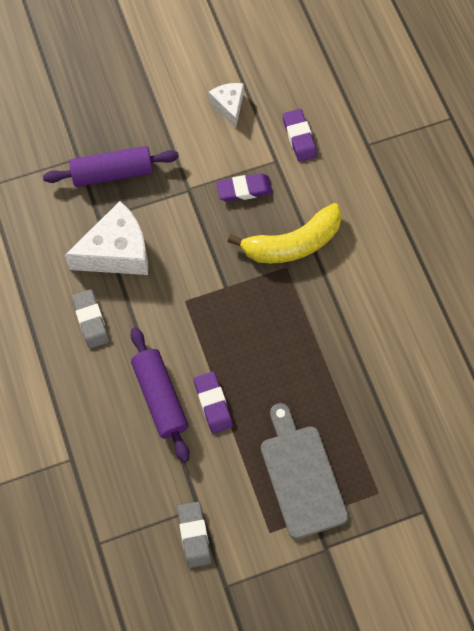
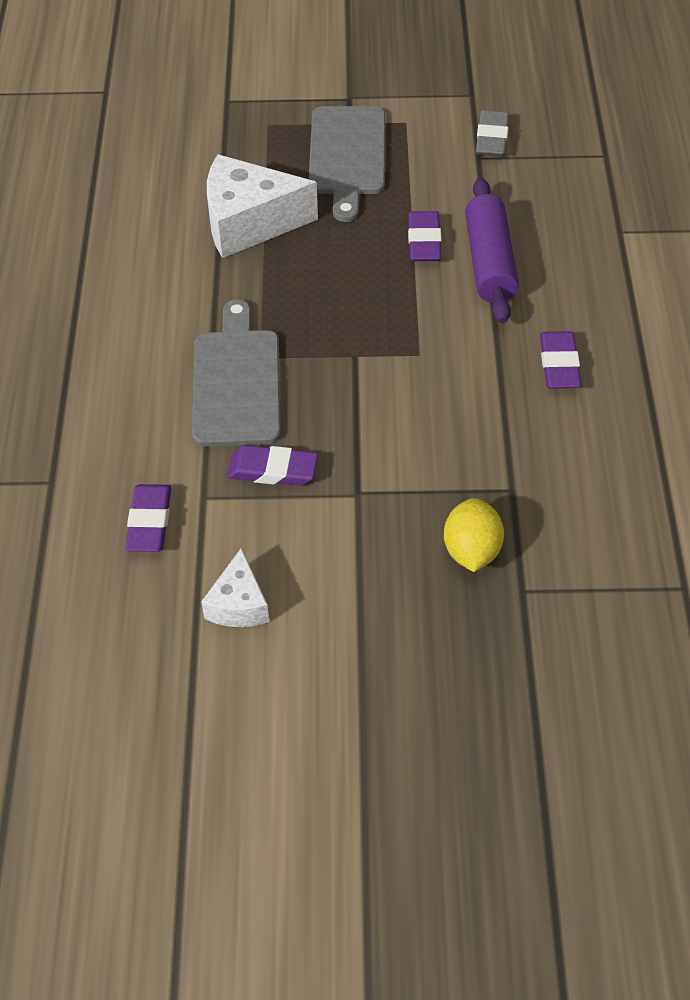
camera: 160 degrees left, 15 degrees down
purple rolling pin [43,146,179,187] -> yellow lemon [444,498,504,572]
white cheese [64,201,148,275] -> white cheese moved to [207,154,318,258]
grey eraser [72,289,109,349] -> purple eraser [540,331,581,388]
yellow banana [228,203,342,263] -> grey cutting board [192,299,281,447]

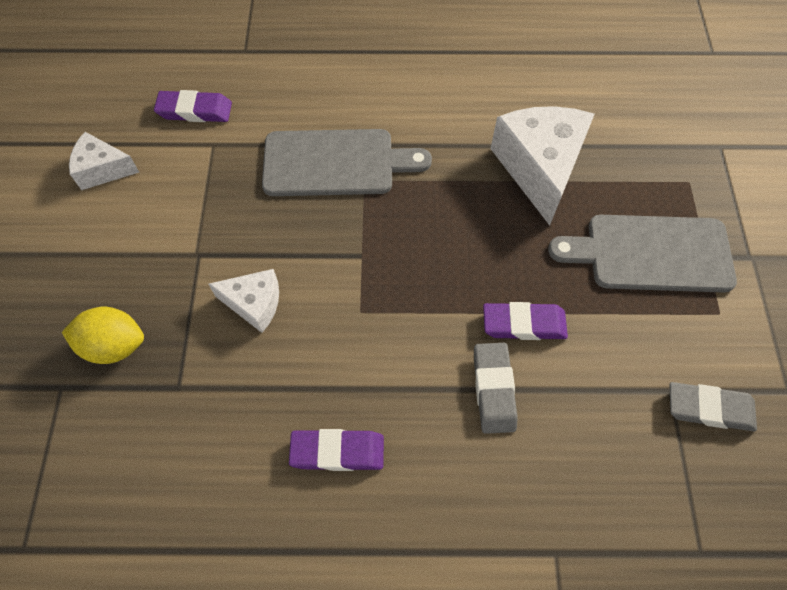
camera: 90 degrees right, 10 degrees up
purple eraser [227,445,318,486] -> none
purple rolling pin [465,178,518,323] -> grey eraser [474,343,518,434]
none -> white cheese [209,269,279,333]

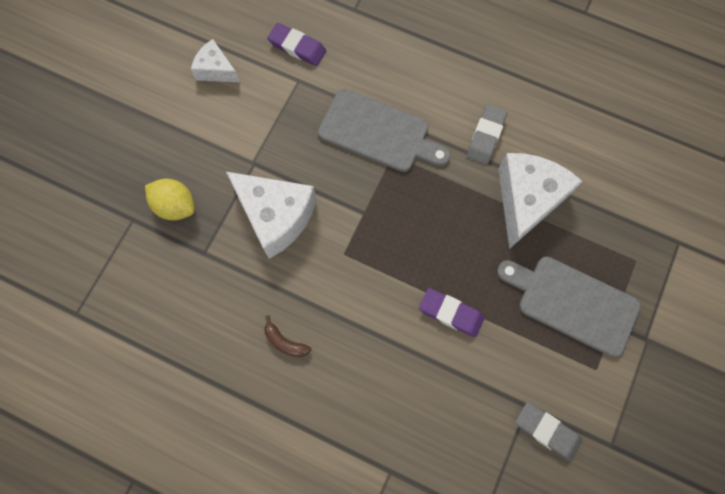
camera: 25 degrees right, 10 degrees up
white cheese [209,269,279,333] -> white cheese [226,172,317,259], size x1.82
purple eraser [289,429,384,471] -> brown banana [264,315,312,357]
grey eraser [474,343,518,434] -> grey eraser moved to [467,104,507,164]

